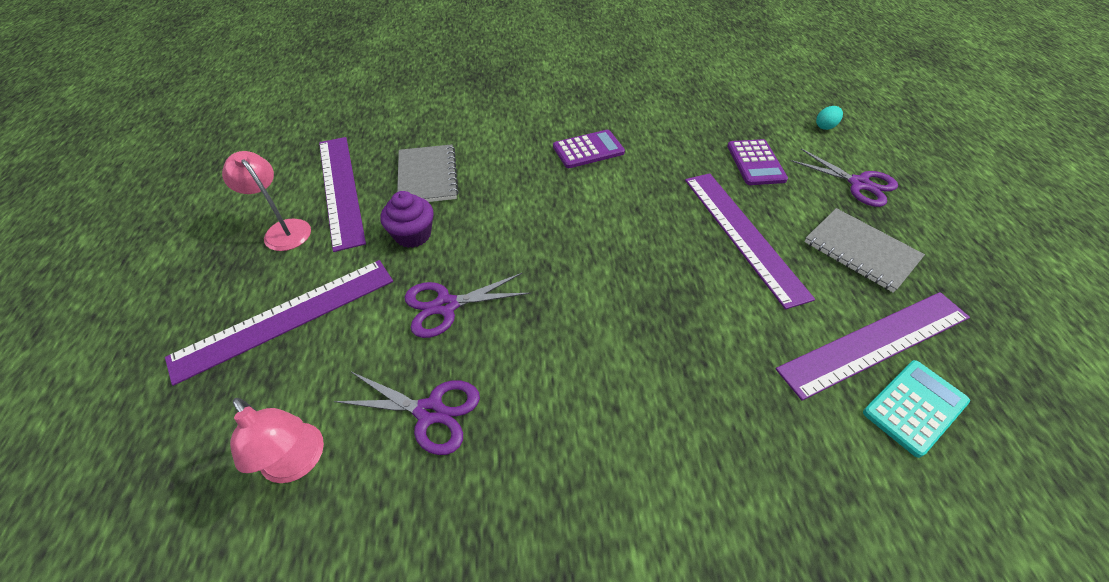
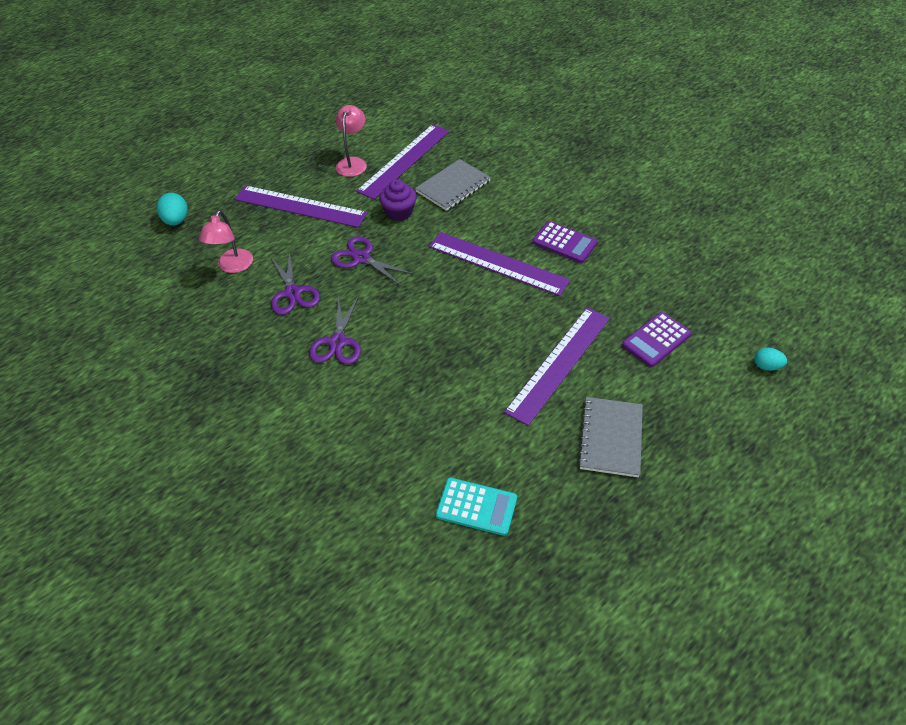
camera: 55 degrees right, 0 degrees up
purple ruler [776,292,970,401] -> purple ruler moved to [429,232,570,296]
purple scissors [790,149,898,207] -> purple scissors moved to [309,296,361,365]
none -> turquoise egg [157,193,188,226]

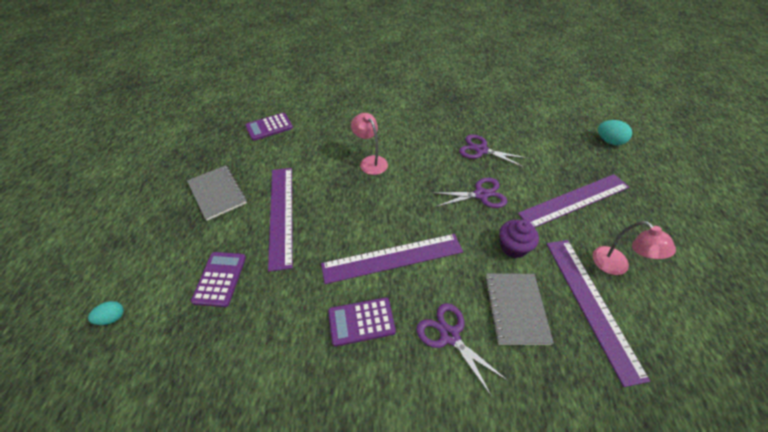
camera: 135 degrees right, 0 degrees up
pink lamp [199,210,253,273] -> pink lamp moved to [351,113,388,175]
purple scissors [309,296,361,365] -> purple scissors moved to [416,303,508,397]
turquoise calculator [435,478,517,536] -> purple calculator [245,113,293,141]

